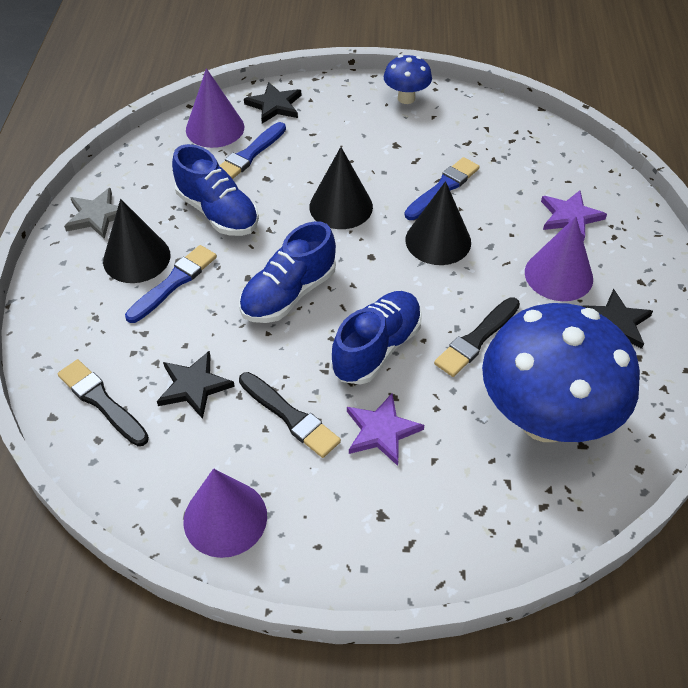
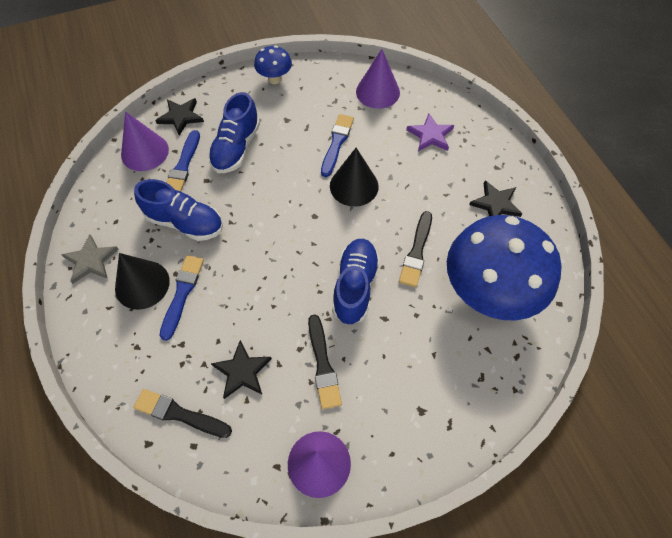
camera: 25 degrees left, 10 degrees up
blue shoe [239,221,336,323] -> blue shoe moved to [208,92,260,173]
black brush [239,372,341,458] -> black brush turned 60 degrees clockwise [308,315,342,409]
black cone [309,147,373,229] -> none
purple star [347,393,424,466] -> none
purple cone [525,217,593,301] -> purple cone moved to [356,49,400,109]

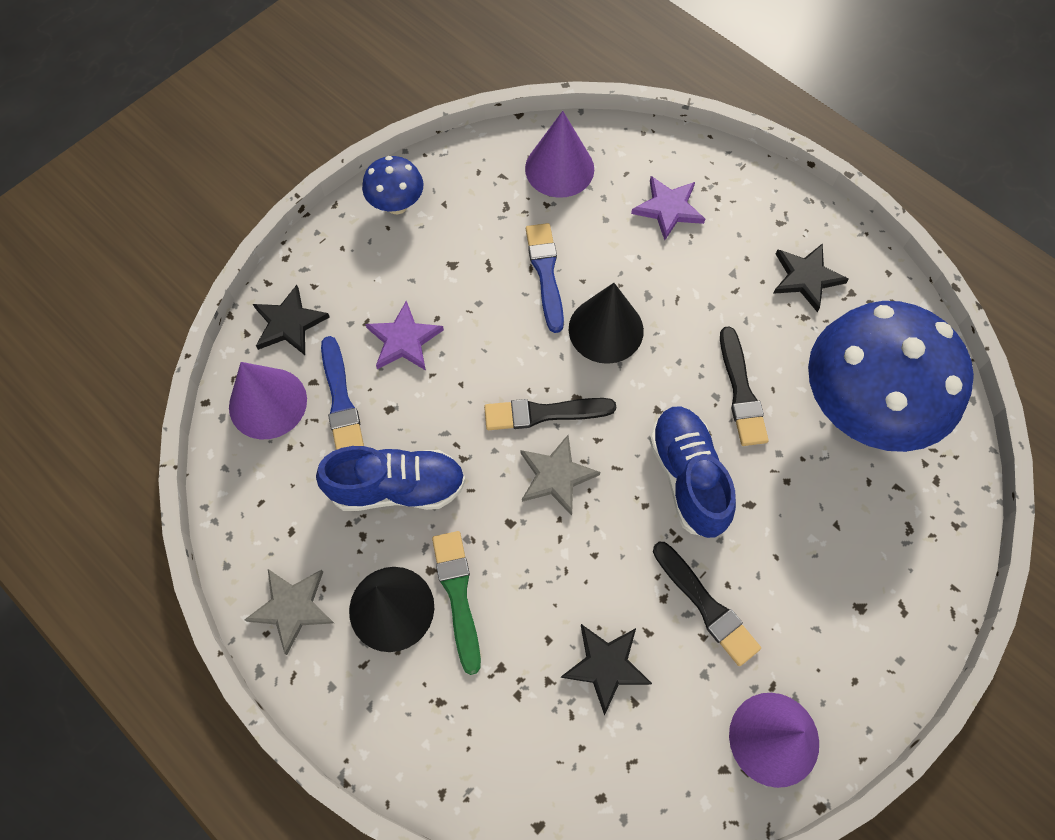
camera: 25 degrees left, 5 degrees up
black brush [133,389,232,438] -> black brush moved to [484,398,616,430]
blue brush [160,255,204,341] -> green brush [432,531,481,675]
blue shoe [208,92,260,173] -> purple star [365,300,444,371]
none -> grey star [521,435,600,516]

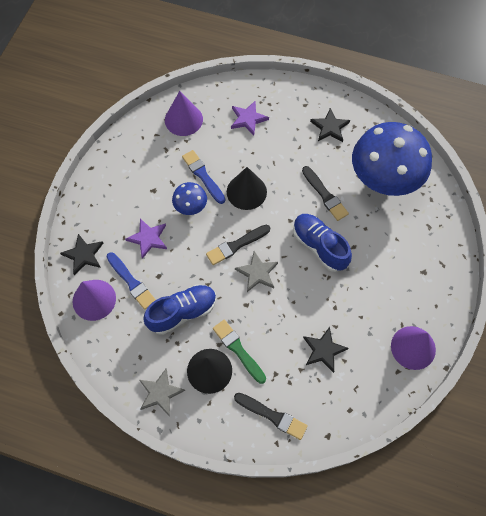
camera: 25 degrees left, 0 degrees up
blue mushroom [362,156,423,214] -> blue mushroom moved to [172,182,207,215]
black brush [653,542,761,666] -> black brush moved to [234,393,308,440]

